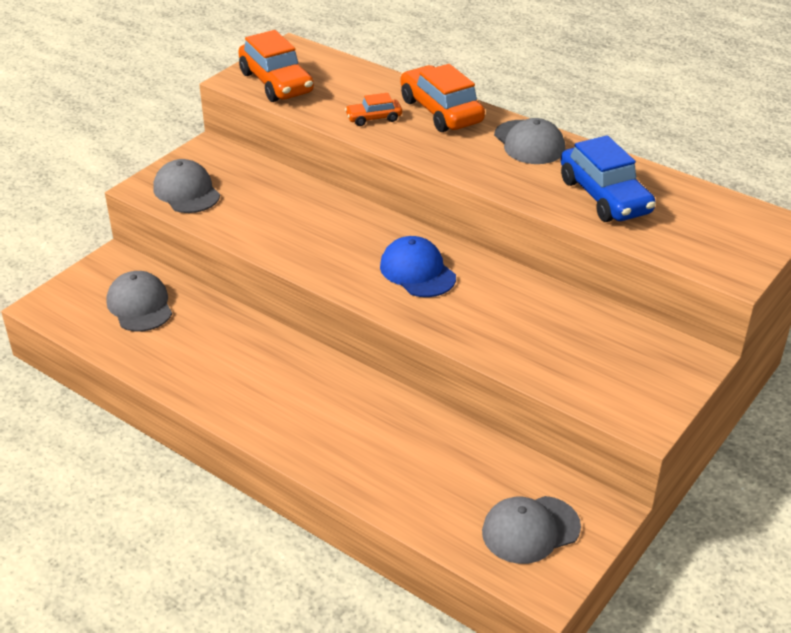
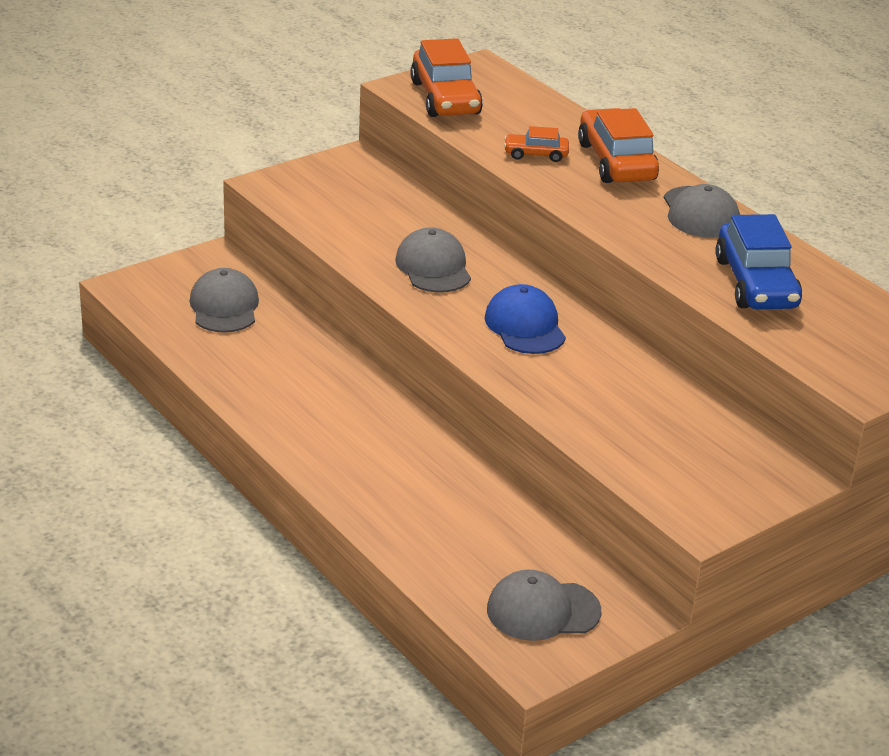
camera: 15 degrees right, 5 degrees down
grey cap [153,159,220,213] -> grey cap moved to [395,227,471,293]

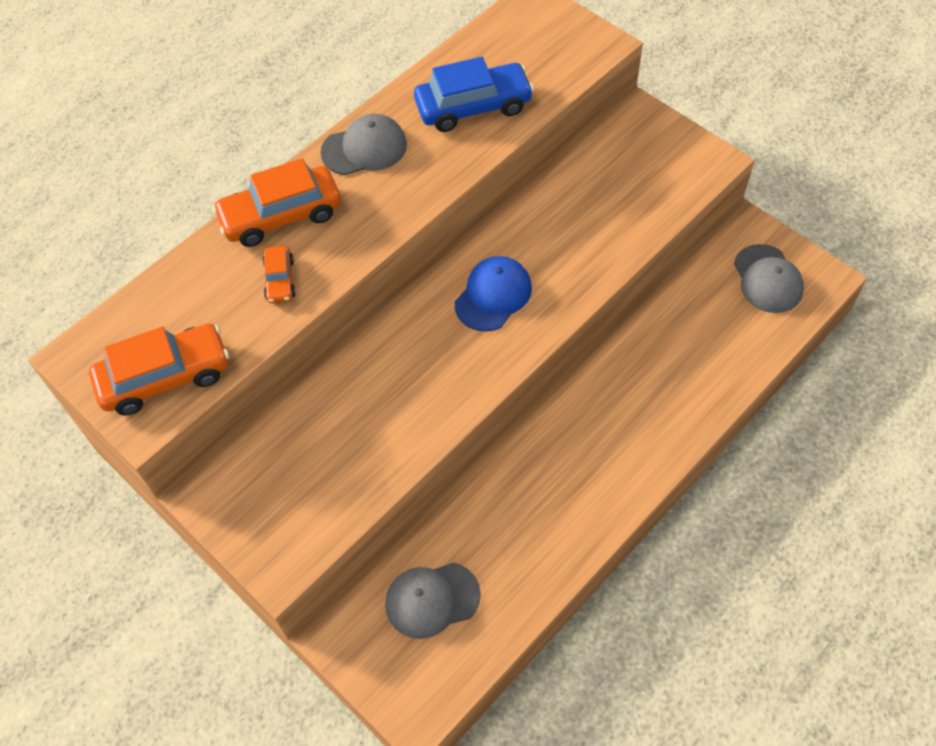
camera: 95 degrees left, 25 degrees up
grey cap [395,227,471,293] -> none
blue cap [485,284,566,354] -> blue cap turned 150 degrees clockwise [455,256,532,332]

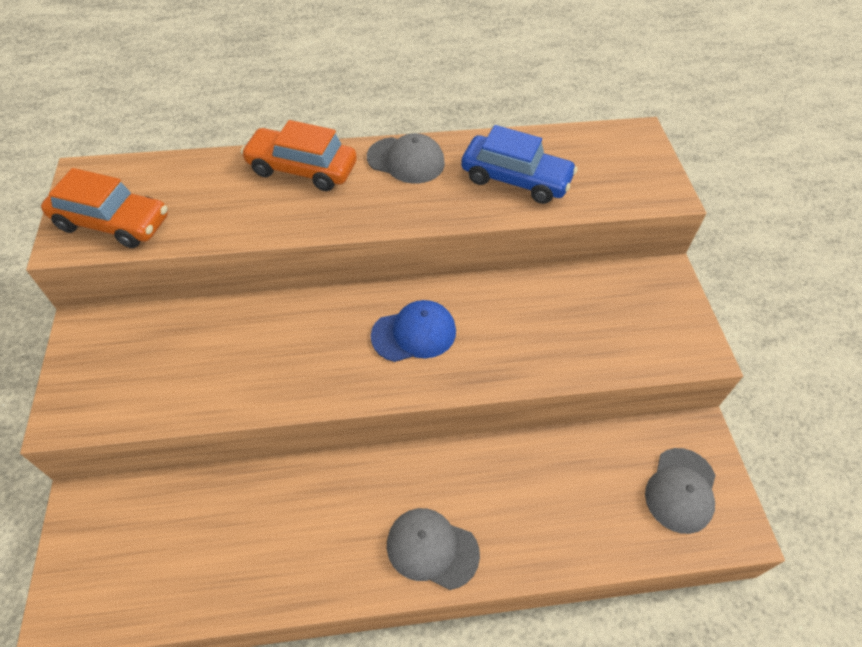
camera: 35 degrees right, 5 degrees down
orange car [263,245,296,303] -> none
grey cap [385,562,481,639] -> grey cap moved to [387,508,480,590]

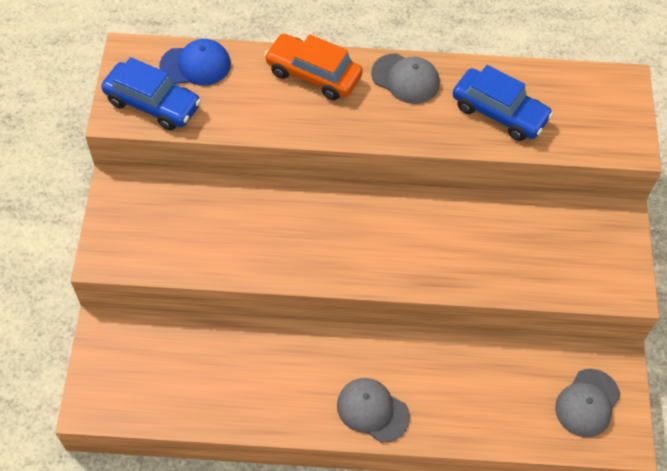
camera: 10 degrees right, 5 degrees up
orange car [41,168,168,248] -> blue car [101,57,201,130]
blue cap [371,300,456,362] -> blue cap moved to [159,39,231,86]

